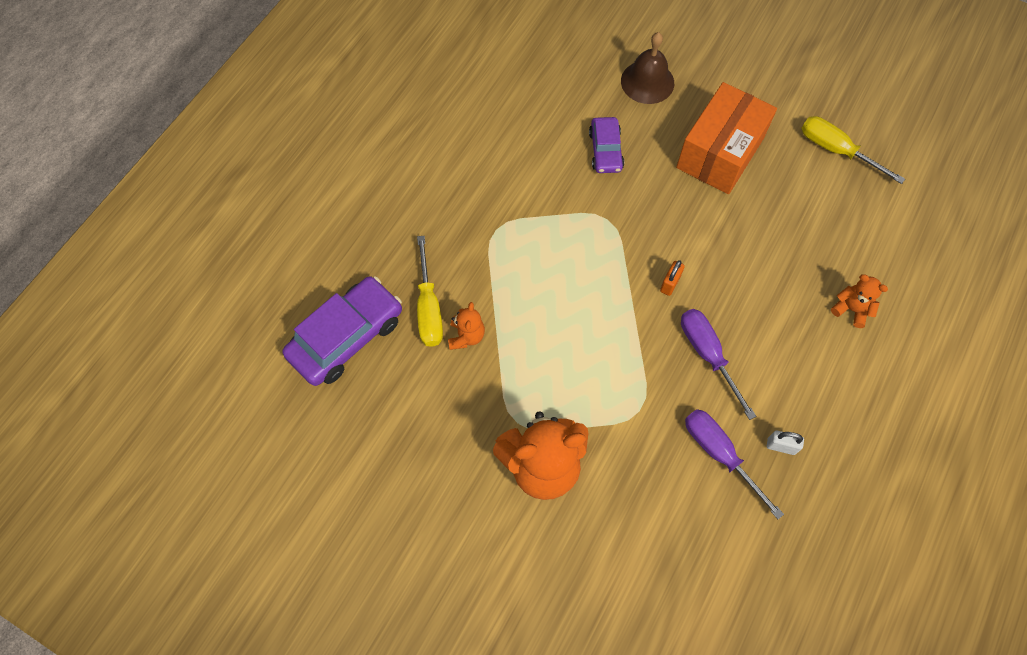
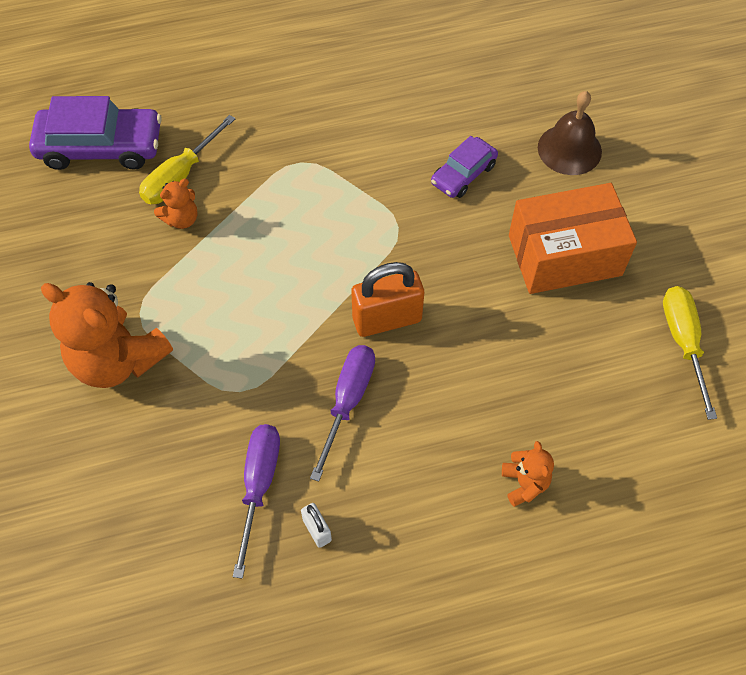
camera: 45 degrees right, 5 degrees down
orange padlock [660,260,685,296] -> orange padlock [351,262,424,337], size x2.06

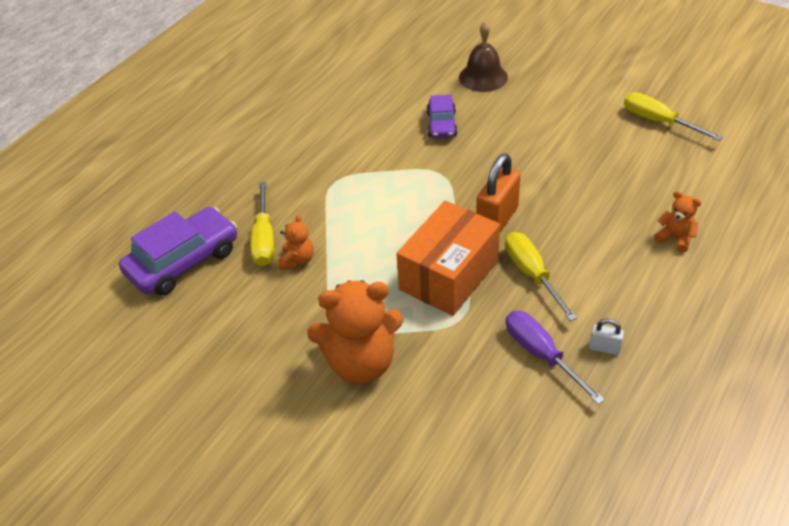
camera: 40 degrees left, 15 degrees down
purple screwdriver [310,345,375,482] -> yellow screwdriver [505,232,577,321]
orange box [509,183,637,294] -> orange box moved to [396,200,500,316]

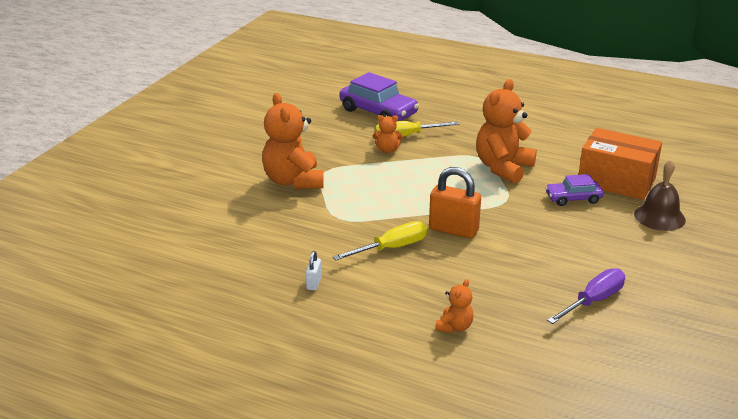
camera: 80 degrees right, 15 degrees down
orange box [396,200,500,316] -> orange box moved to [579,128,662,200]
purple screwdriver [506,311,605,405] -> purple screwdriver moved to [547,268,625,324]
yellow screwdriver [624,92,723,141] -> none
none -> orange teddy bear [476,79,537,184]

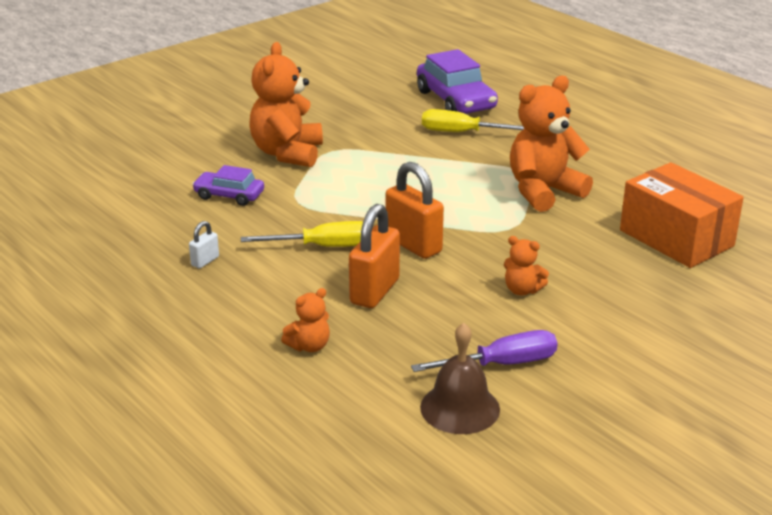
camera: 25 degrees right, 0 degrees up
orange teddy bear [373,115,403,153] -> orange teddy bear moved to [504,236,549,295]
purple car [545,174,604,206] -> purple car moved to [192,165,264,206]
brown bell [634,160,686,231] -> brown bell moved to [420,323,500,434]
none -> orange padlock [349,204,400,308]

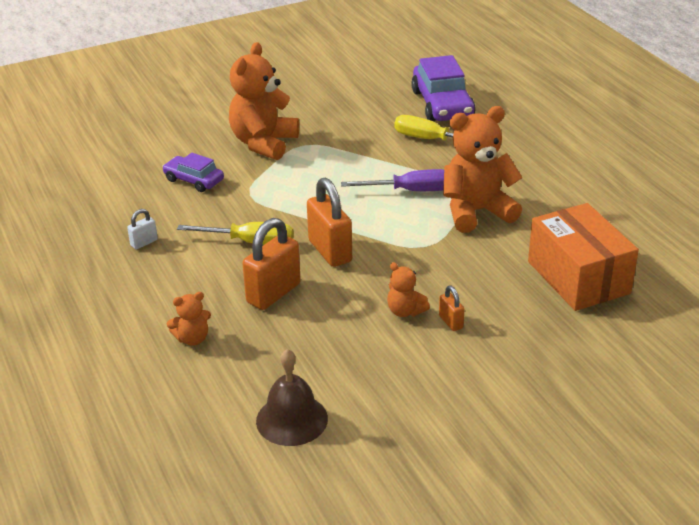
camera: 15 degrees right, 5 degrees up
purple screwdriver [411,330,557,372] -> purple screwdriver moved to [341,169,444,191]
none -> orange padlock [439,286,465,331]

